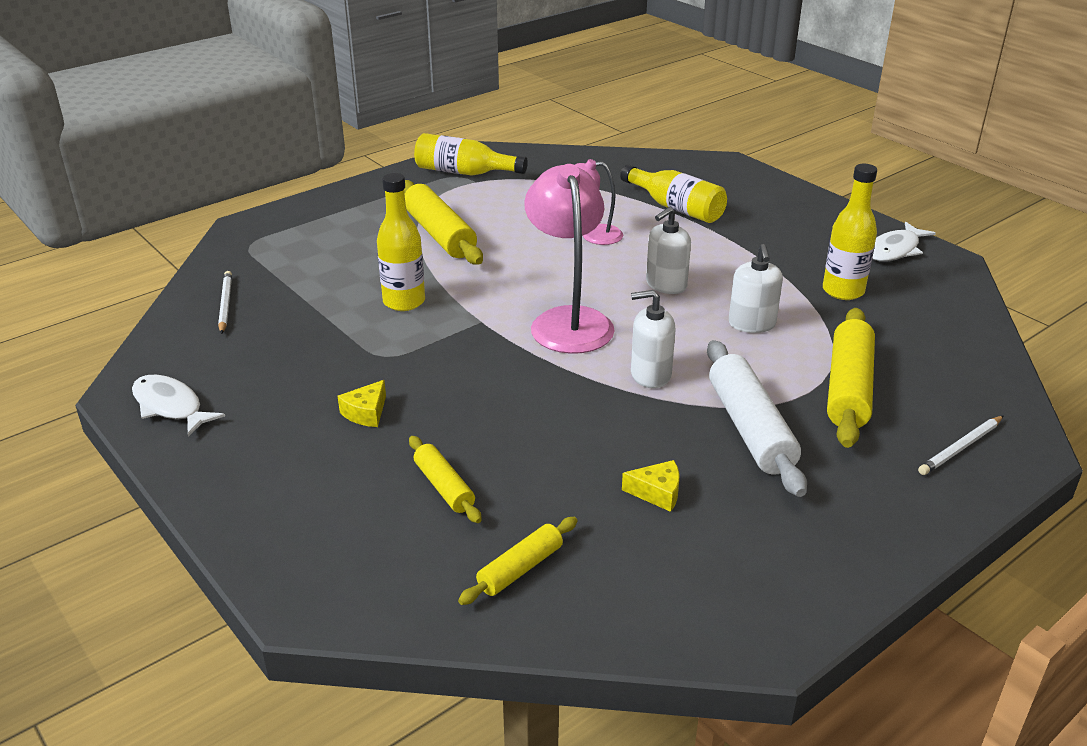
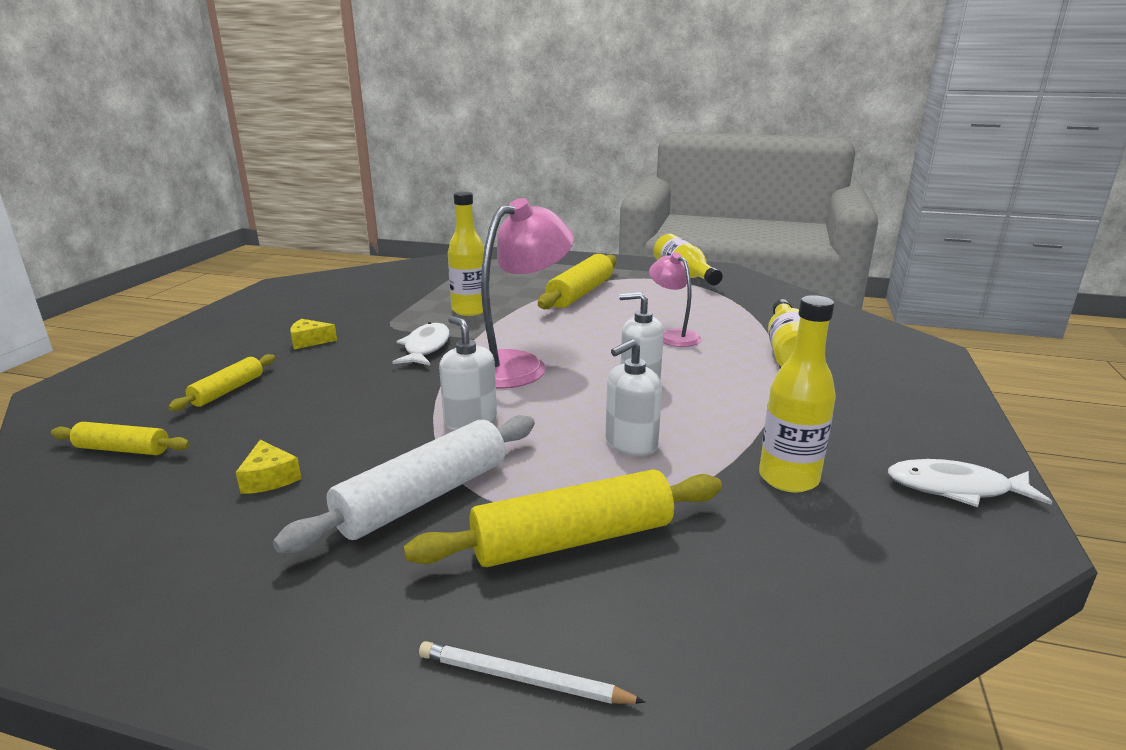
camera: 55 degrees right, 10 degrees down
white fish [132,375,225,437] -> white fish moved to [392,322,450,365]
white pencil [218,271,232,334] -> none

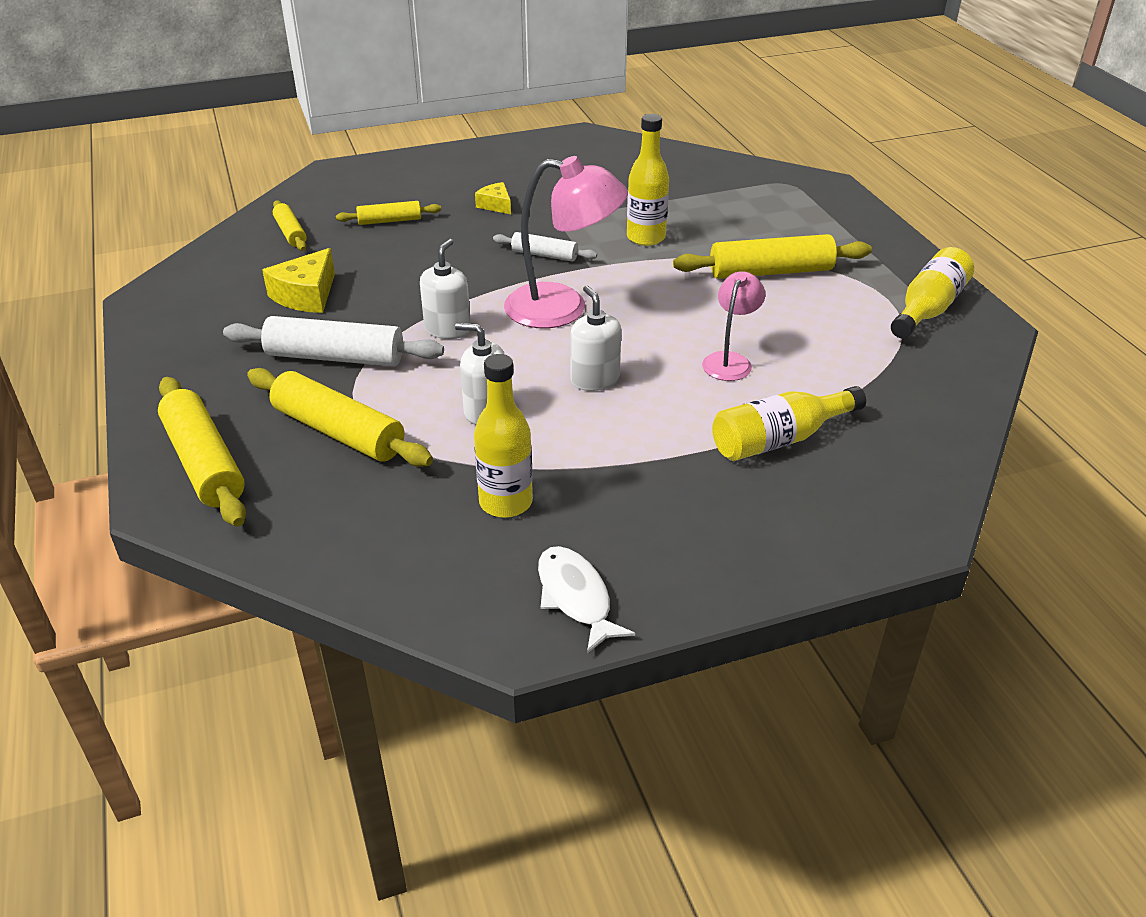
camera: 55 degrees right, 15 degrees up
yellow cheese [236,440,302,494] -> yellow cheese [262,248,335,313], size x1.68
white fish [392,322,450,365] -> white rolling pin [493,232,597,262]
white pencil [419,641,646,704] -> yellow rolling pin [158,377,246,527]

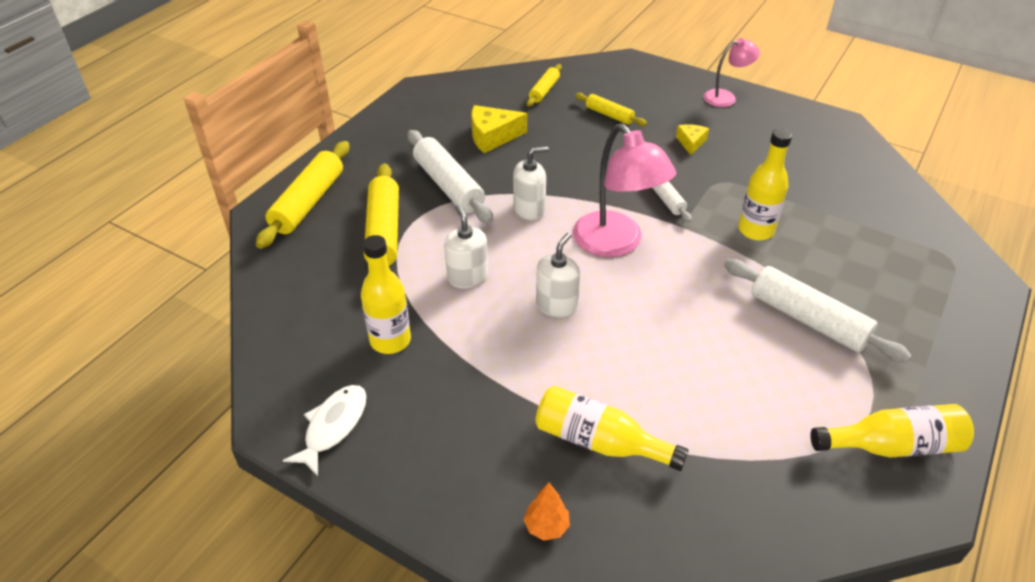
camera: 50 degrees right, 5 degrees up
yellow rolling pin [673,234,872,279] -> white rolling pin [724,259,912,363]
pink lamp [702,271,765,381] -> pink lamp moved to [704,38,760,107]
none -> orange tree [523,482,570,540]

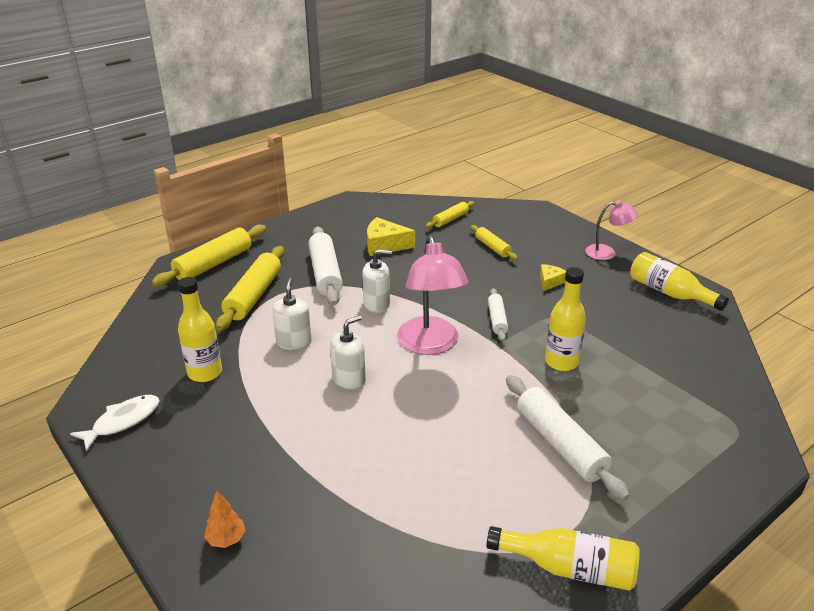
camera: 20 degrees right, 10 degrees down
yellow bottle [535,386,689,471] -> yellow bottle moved to [630,252,729,311]

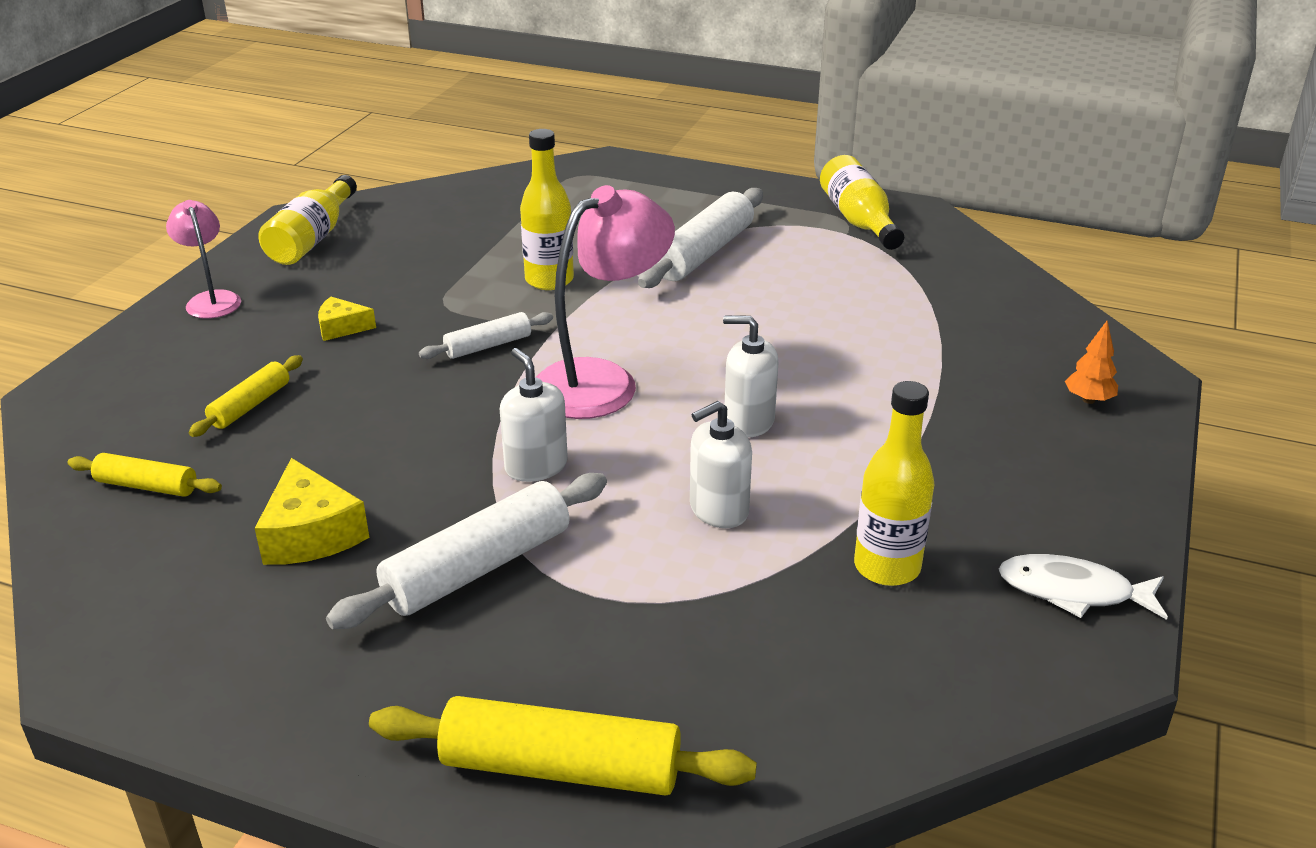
camera: 120 degrees left, 0 degrees up
yellow rolling pin [216,246,284,331] -> none

